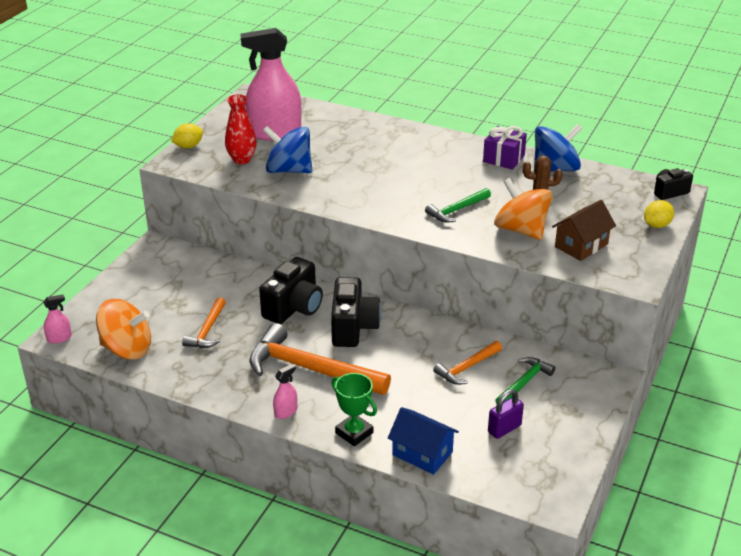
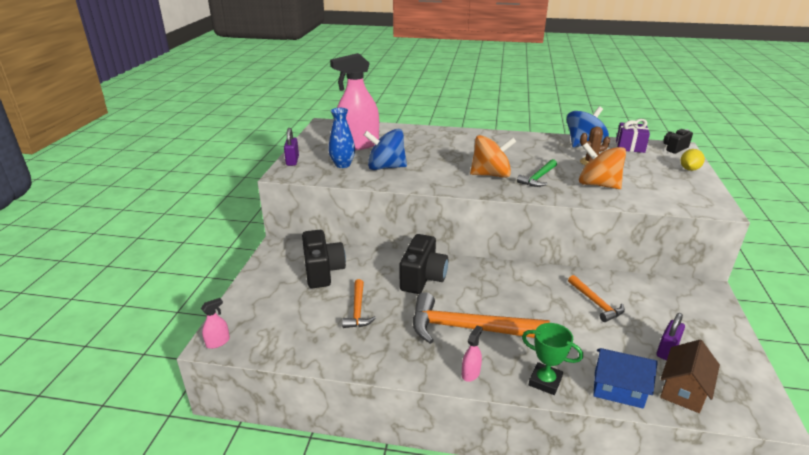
camera: 15 degrees left, 5 degrees down
orange spinning top [96,299,151,359] -> orange spinning top moved to [470,135,517,178]
yellow lemon [171,123,203,148] -> purple padlock [284,128,299,166]
red vase [225,94,257,164] -> blue vase [328,108,355,168]
black camera [331,277,381,347] -> black camera moved to [302,230,346,288]
orange hammer [433,341,502,385] -> orange hammer turned 60 degrees counterclockwise [568,275,625,322]
purple gift [483,126,527,170] -> purple gift moved to [616,119,650,153]
green hammer [495,357,556,404] -> none
brown house [552,200,616,261] -> brown house moved to [660,340,720,413]

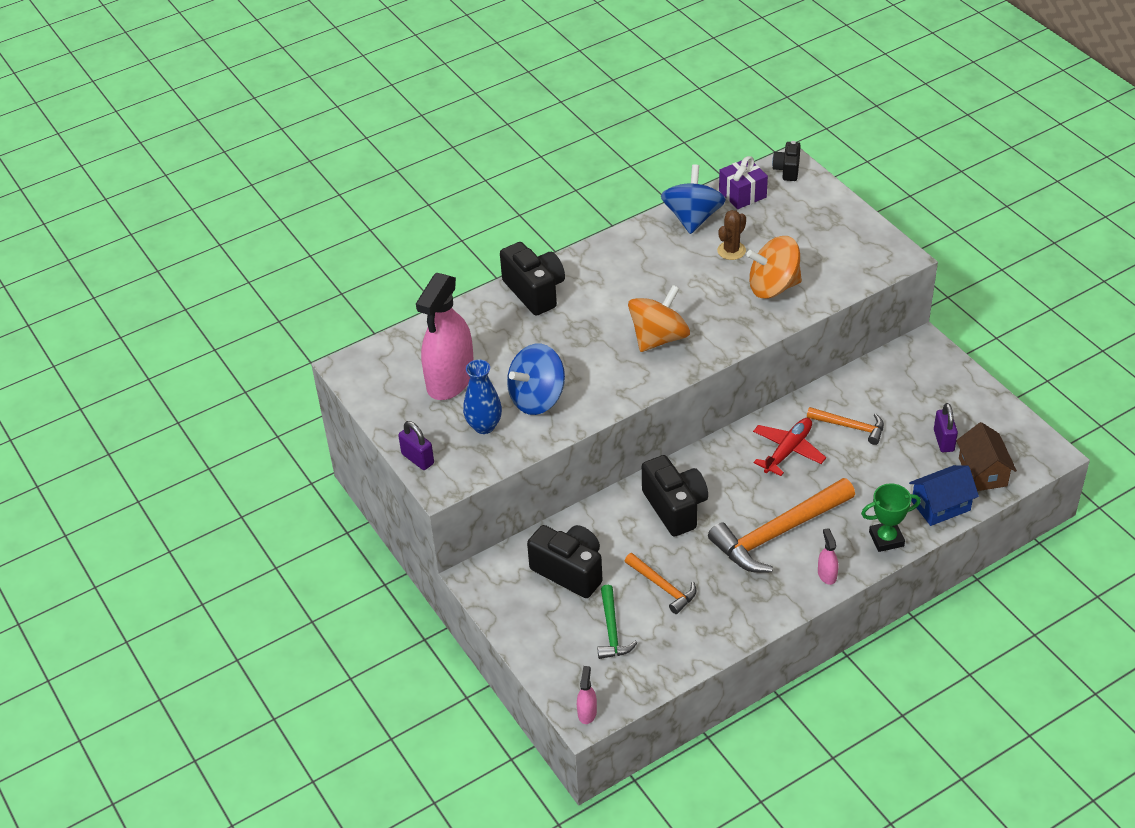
camera: 40 degrees left, 15 degrees up
green hammer [517,159,557,187] -> green hammer moved to [597,585,637,659]
yellow lemon [681,149,705,171] -> none
none -> black camera [500,242,565,316]
none -> red plane [753,418,826,476]

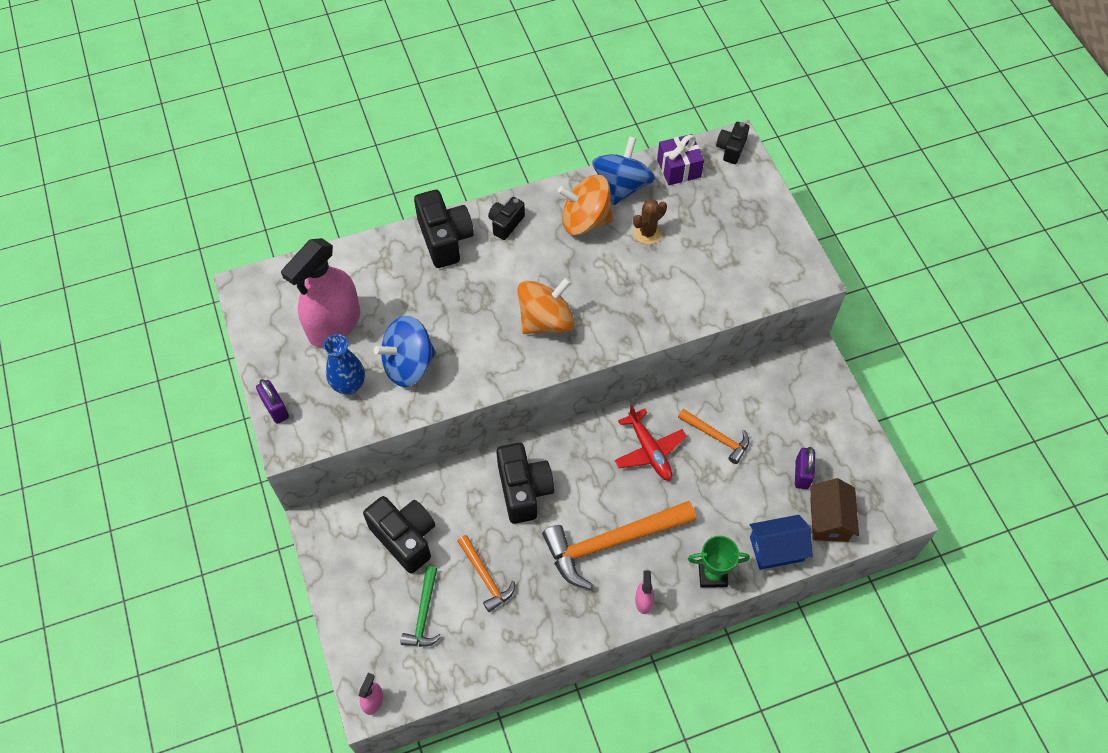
camera: 10 degrees right, 15 degrees up
orange spinning top [746,236,802,299] -> orange spinning top moved to [558,175,613,235]
red plane [753,418,826,476] -> red plane turned 105 degrees clockwise [614,404,687,481]
none -> black camera [488,197,525,240]

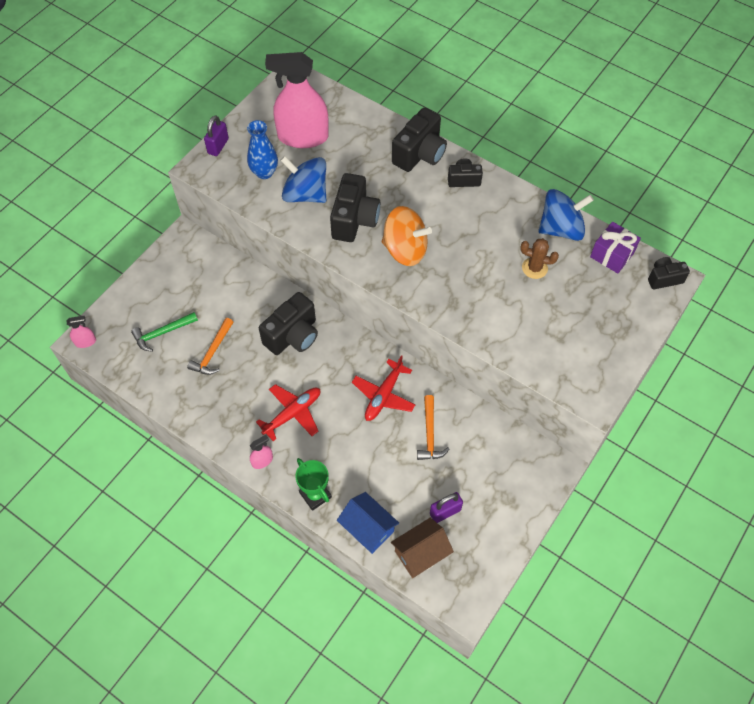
camera: 55 degrees right, 0 degrees up
black camera [363,496,435,574] -> black camera moved to [330,173,380,242]
orange hammer [542,501,696,590] -> red plane [256,384,320,441]
orange spinning top [558,175,613,235] -> none

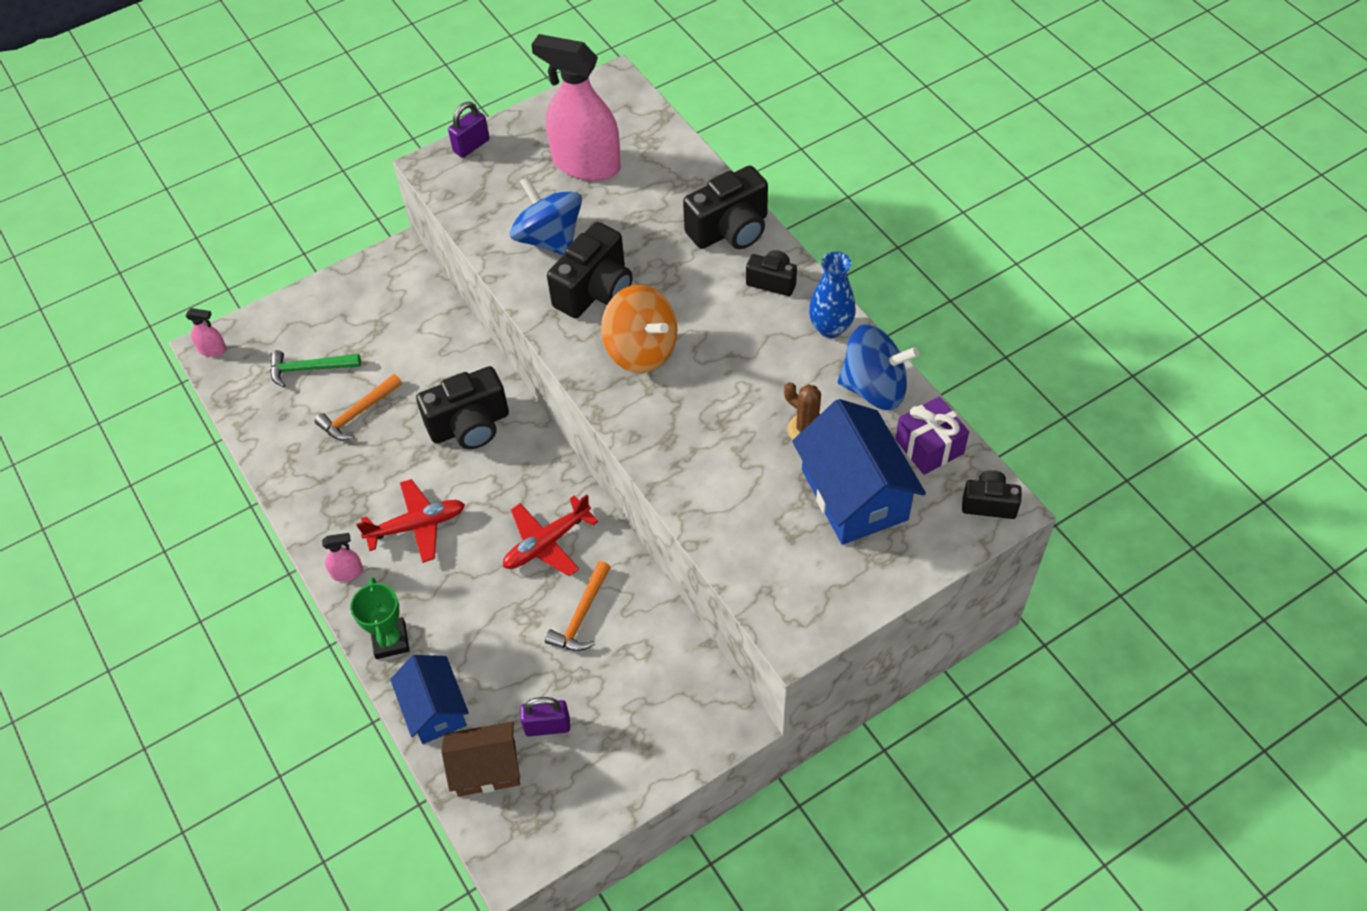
camera: 25 degrees right, 5 degrees down
blue vase [247,120,278,179] -> blue vase moved to [809,252,856,338]
none -> blue house [792,399,926,545]

